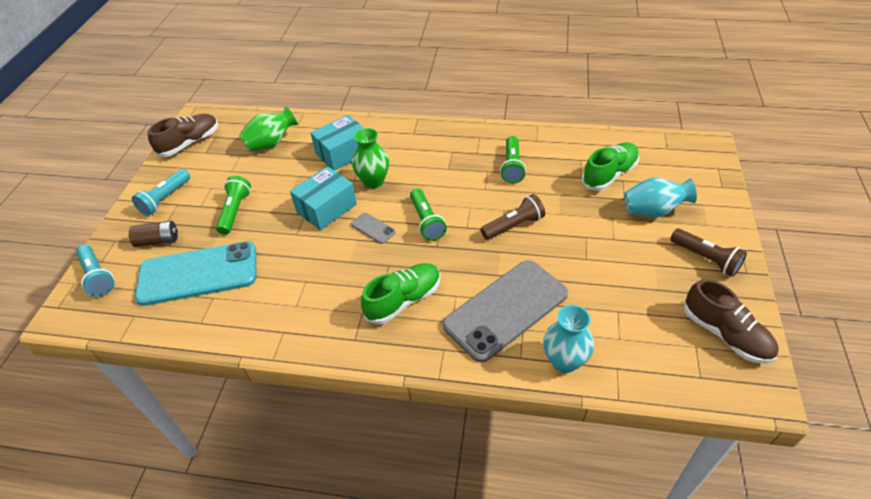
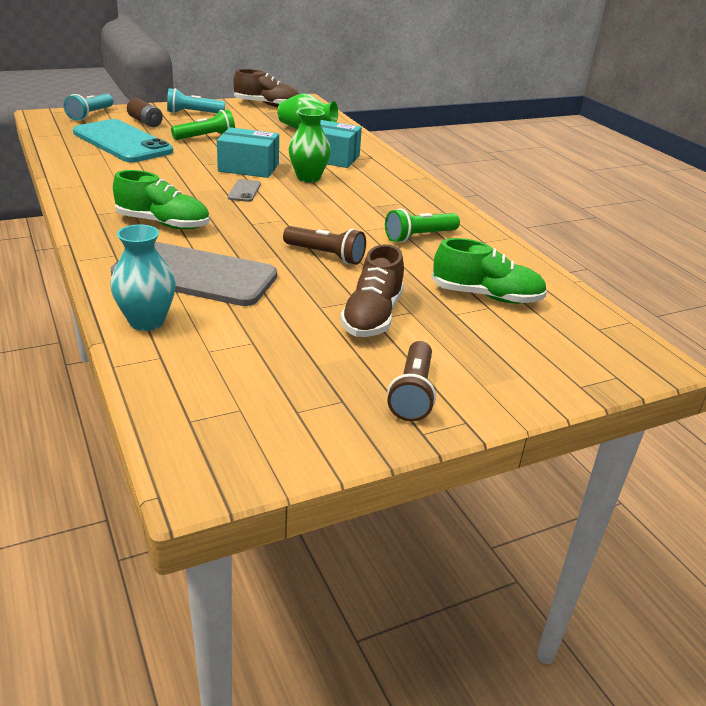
camera: 50 degrees right, 15 degrees down
green flashlight [410,189,447,241] -> none
turquoise vase [624,178,697,218] -> none
brown shoe [684,279,779,364] -> brown shoe moved to [340,244,404,337]

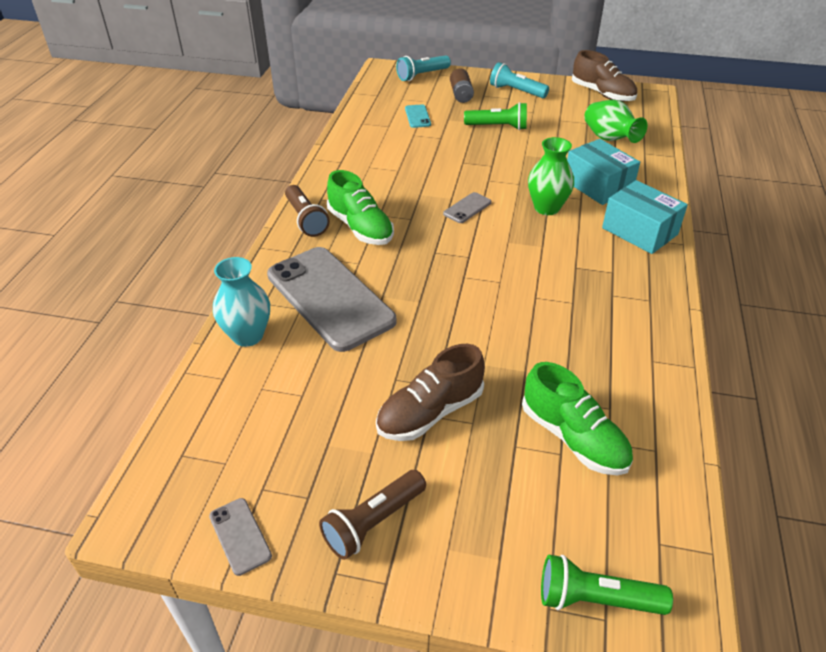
camera: 40 degrees right, 10 degrees up
turquoise phone [73,119,173,162] -> turquoise phone [405,104,431,128], size x0.40
turquoise box [217,127,279,178] -> turquoise box moved to [602,180,688,254]
brown flashlight [283,226,366,265] -> brown flashlight moved to [285,185,330,237]
green flashlight [385,208,460,243] -> green flashlight moved to [541,555,673,615]
none -> grey phone [209,498,272,576]

